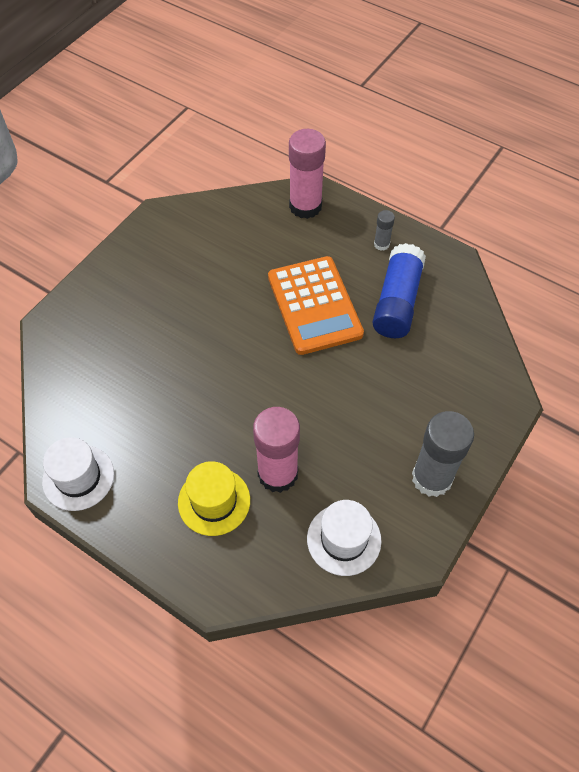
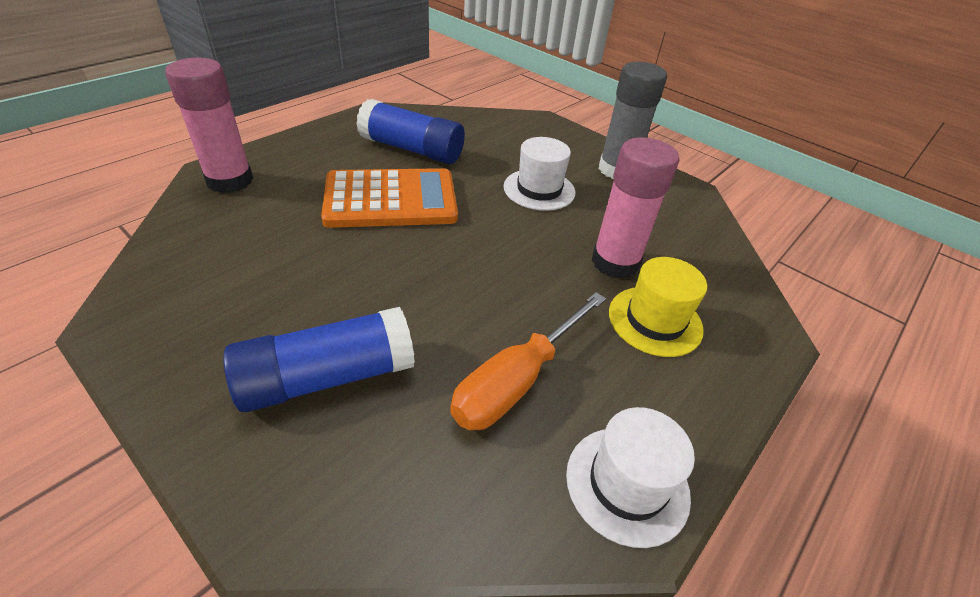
camera: 85 degrees left, 15 degrees down
white hat [307,500,382,576] -> white hat moved to [504,137,575,211]
grey glue stick [374,210,395,251] -> none
none -> blue glue stick [223,307,415,412]
none -> orange screwdriver [450,292,606,430]

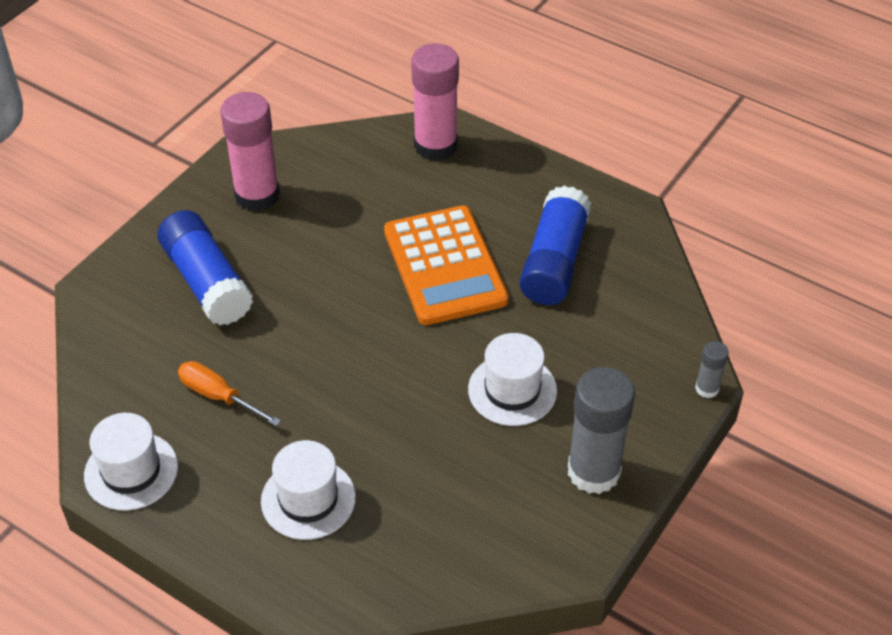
camera: 85 degrees right, 5 degrees up
orange screwdriver [450,292,606,430] -> orange screwdriver [178,361,281,426], size x0.66
pink glue stick [592,137,679,279] -> pink glue stick moved to [220,92,280,211]
yellow hat [609,257,707,357] -> white hat [261,440,356,540]
none -> grey glue stick [695,341,729,398]

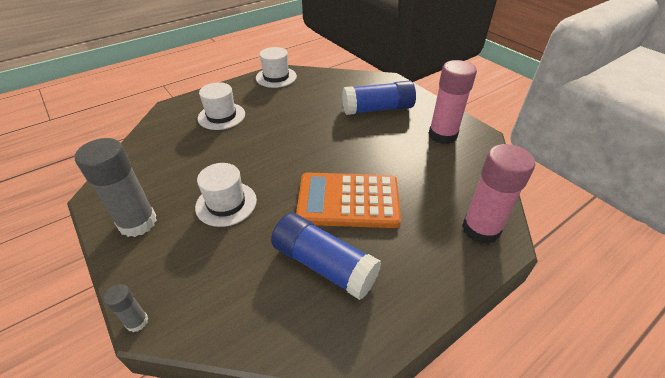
camera: 110 degrees right, 5 degrees down
orange screwdriver [178,361,281,426] -> none

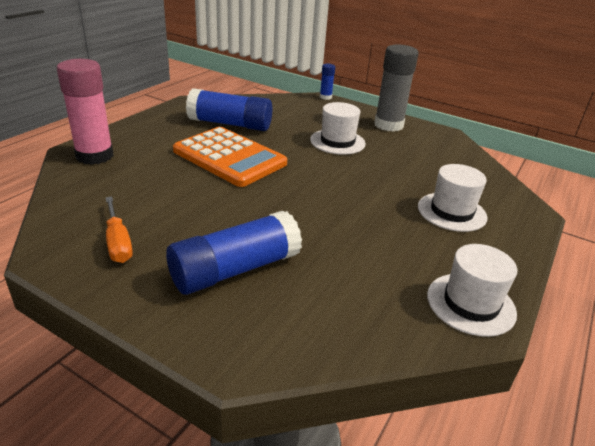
camera: 155 degrees right, 10 degrees down
grey glue stick [103,284,148,332] -> blue glue stick [320,64,335,100]
orange calculator [296,173,401,228] -> orange calculator turned 60 degrees clockwise [173,127,287,187]
pink glue stick [428,60,477,144] -> orange screwdriver [106,197,133,263]

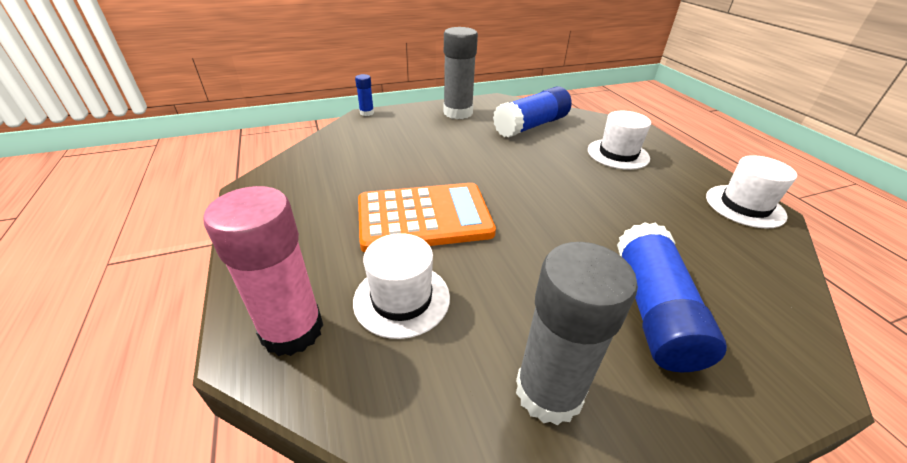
camera: 50 degrees left, 5 degrees up
orange screwdriver [106,197,133,263] -> grey glue stick [516,242,638,426]
blue glue stick [186,88,272,131] -> blue glue stick moved to [493,86,572,138]
white hat [310,102,366,155] -> white hat moved to [353,233,450,339]

